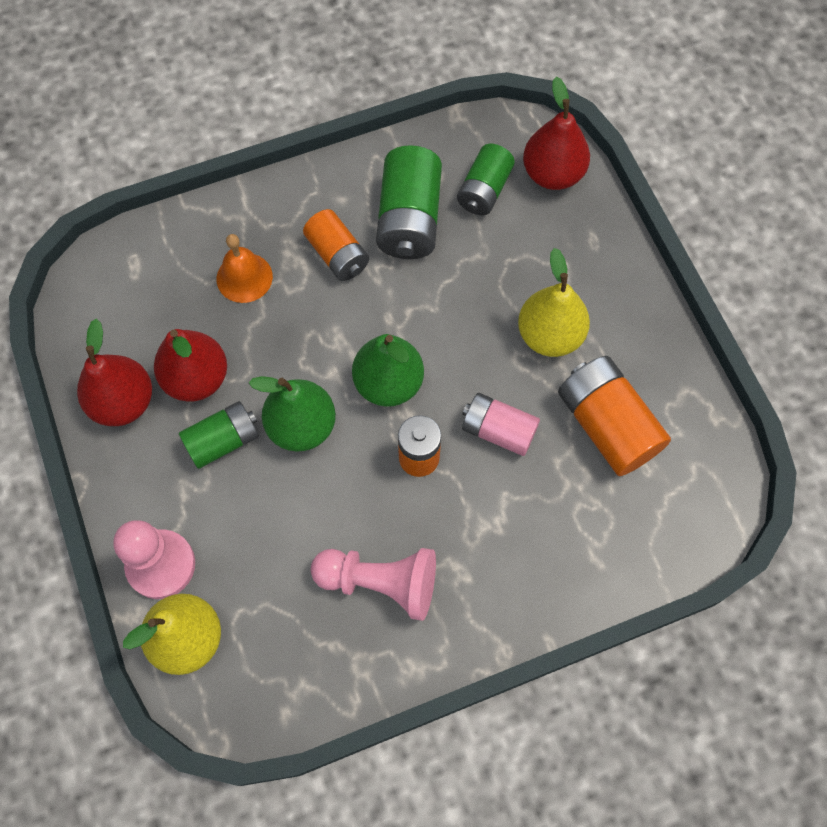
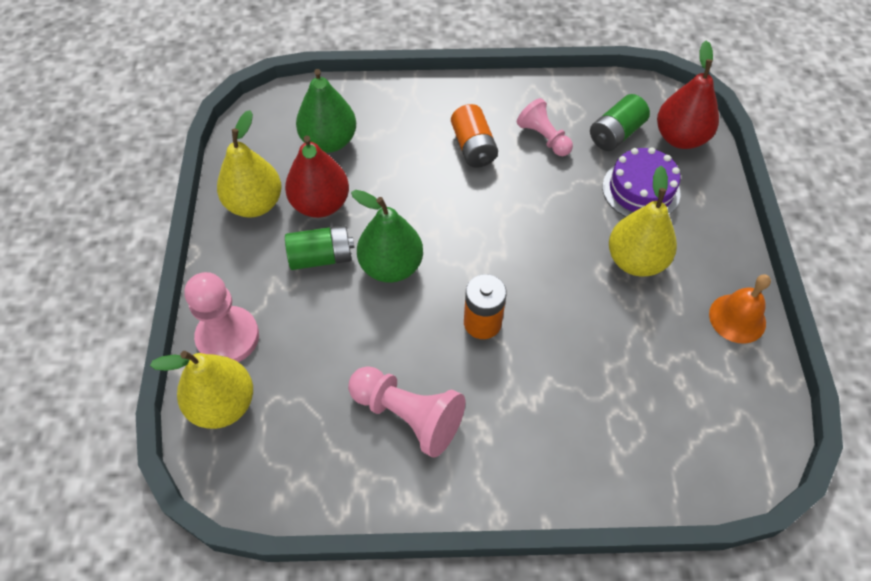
camera: 20 degrees right, 10 degrees down
red pear [77,319,152,426] -> yellow pear [217,110,282,218]
orange bell [217,234,273,303] -> orange bell moved to [709,274,771,343]
green pear [352,334,424,407] -> green pear moved to [296,69,356,153]
green battery [376,145,442,259] -> pink pawn [517,98,573,156]
pink battery [462,393,540,456] -> none
orange battery [558,356,671,476] -> none
none -> purple cake [602,147,681,217]

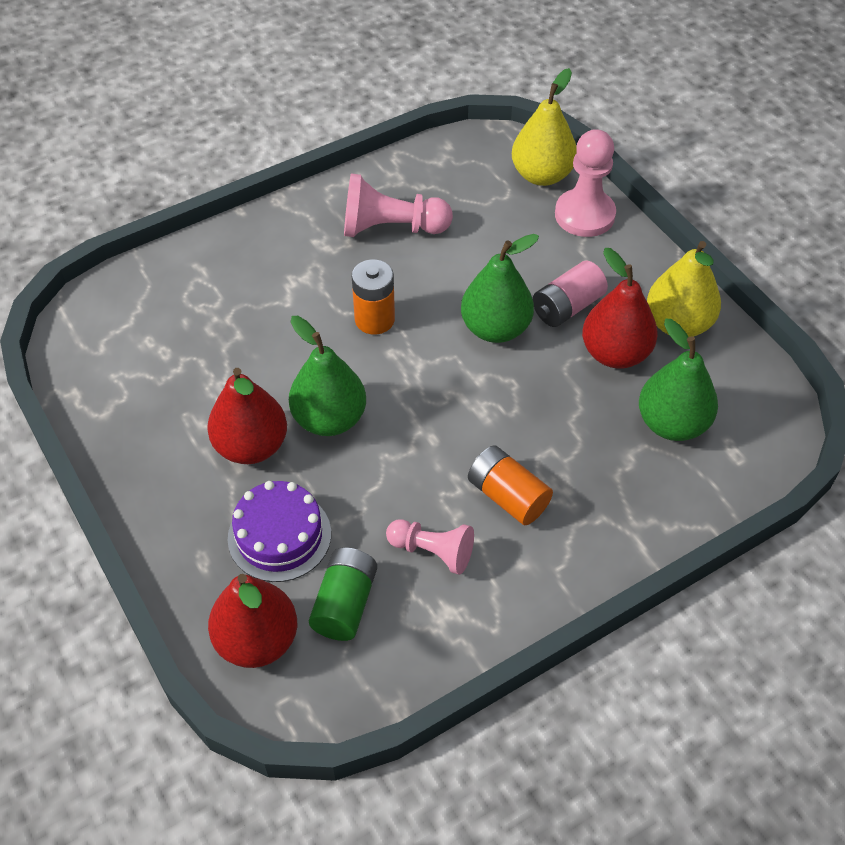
camera: 150 degrees right, 5 degrees down
green battery [285,225,355,270] -> pink battery [533,261,608,327]
yellow pear [609,166,677,277] -> red pear [207,368,287,464]
orange bell [709,274,771,343] -> none
none -> green pear [289,316,366,436]

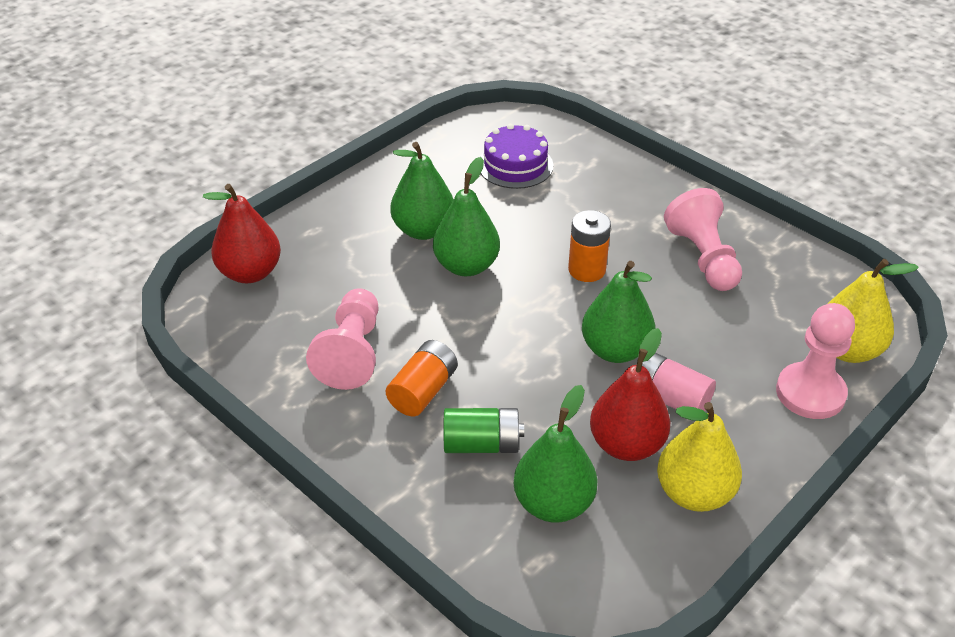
camera: 75 degrees right, 10 degrees down
red pear [207,368,287,464] -> green pear [390,142,454,240]
purple cake [228,481,331,582] -> purple cake moved to [480,124,553,189]
green battery [309,547,377,641] -> green battery moved to [444,408,524,453]
pink pawn [386,519,474,575] -> pink pawn [306,288,379,390], size x1.53

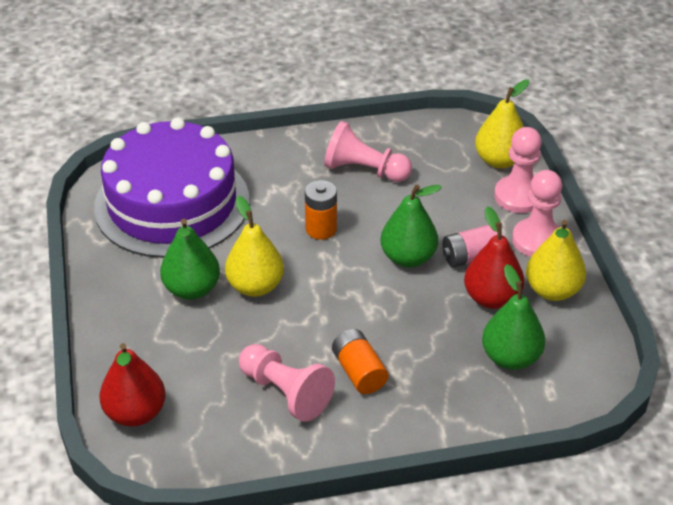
camera: 55 degrees left, 0 degrees up
green pear [433,157,500,276] -> yellow pear [225,196,284,297]
green battery [444,408,524,453] -> none
purple cake [480,124,553,189] -> purple cake [94,118,250,258], size x2.24
none -> pink pawn [512,170,562,257]

